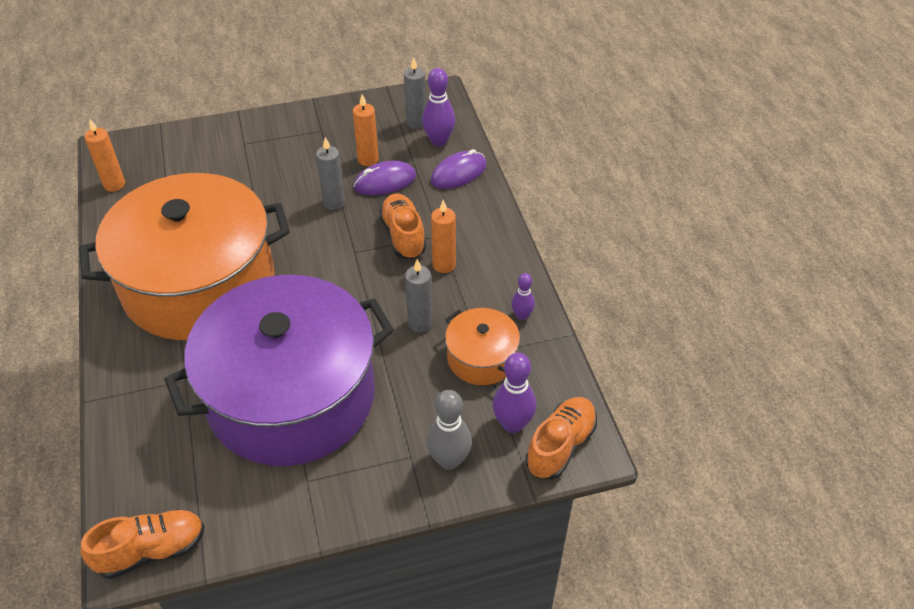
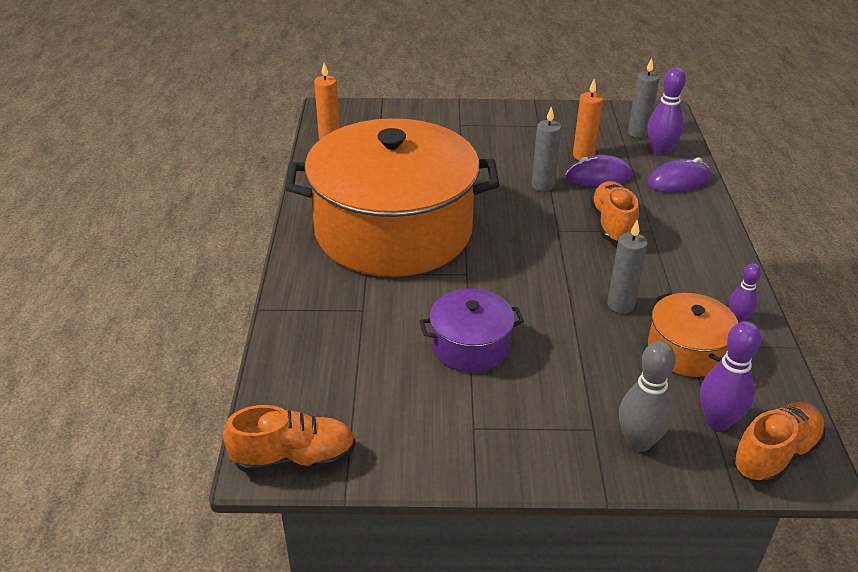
camera: 15 degrees right, 10 degrees down
purple pot [164,275,394,466] -> purple pot [419,288,524,372], size x0.43
orange candle [431,200,456,273] -> none

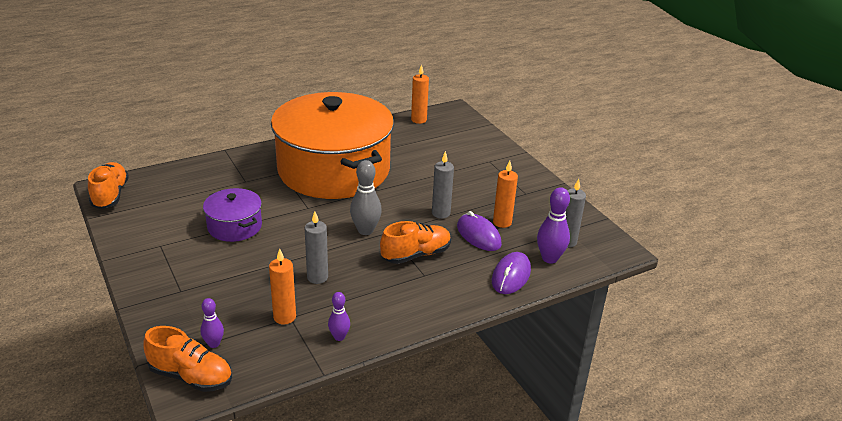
camera: 60 degrees right, 5 degrees down
orange shoe [223,405,356,473] -> orange shoe turned 150 degrees counterclockwise [88,162,129,209]
grey bowling pin [619,341,676,452] -> grey bowling pin moved to [350,160,382,235]
purple mouse [648,157,710,193] -> purple mouse turned 75 degrees clockwise [492,252,531,294]
orange pot [648,292,738,377] -> orange candle [269,249,296,325]
purple bowling pin [700,321,761,431] -> purple bowling pin [200,298,224,348], size x0.60

